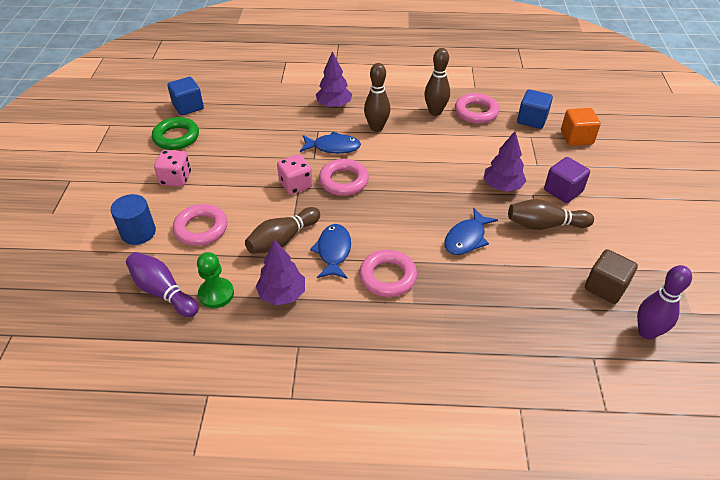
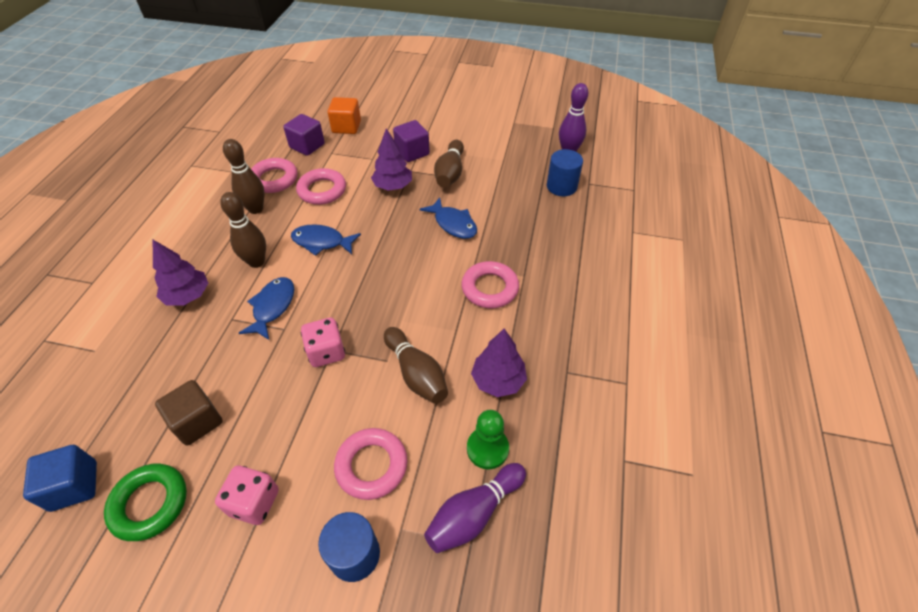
camera: 80 degrees left, 5 degrees up
blue fish [310,224,351,279] -> blue fish moved to [291,224,361,256]
pink ring [319,159,369,196] -> pink ring moved to [296,168,346,205]
blue cube [517,89,553,129] -> purple cube [283,114,325,156]
brown cube [585,249,638,304] -> brown cube moved to [155,380,223,446]
none -> blue cylinder [547,149,583,196]

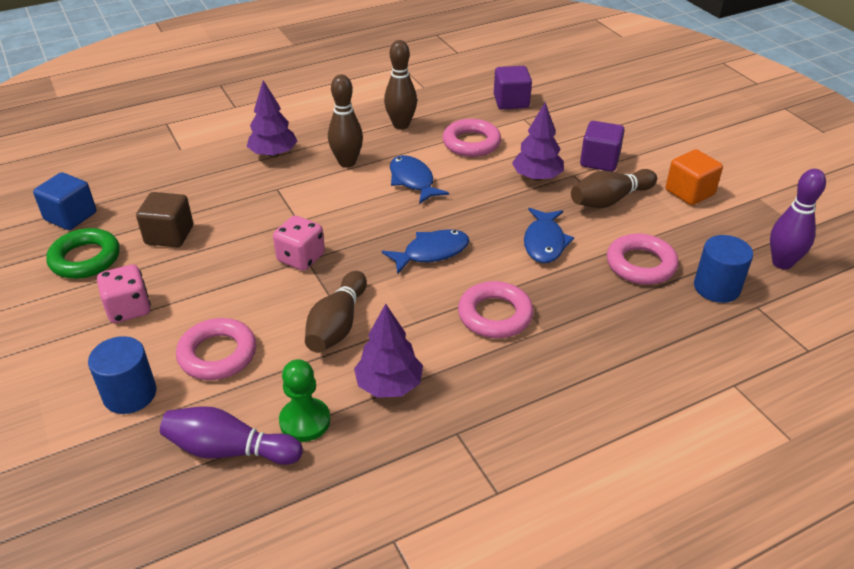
camera: 50 degrees right, 10 degrees down
blue fish [239,277,294,340] -> blue fish moved to [382,229,469,274]
pink ring [251,158,298,193] -> pink ring moved to [607,233,678,285]
orange cube [328,97,361,134] -> orange cube moved to [666,149,723,205]

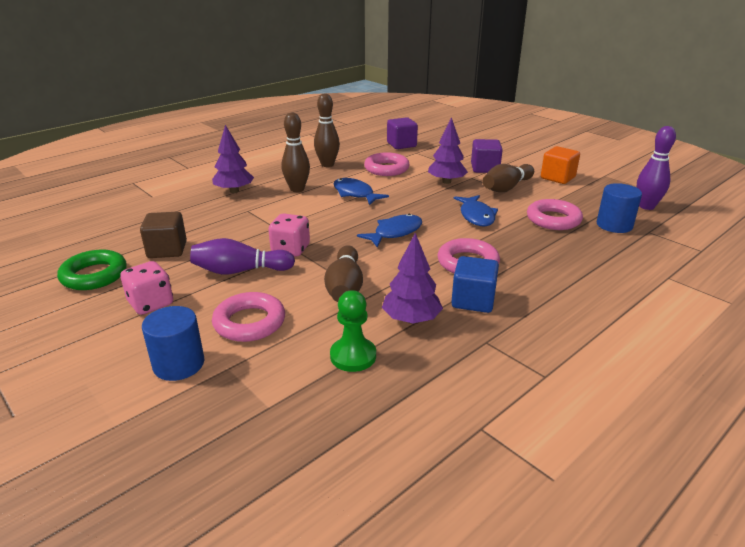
camera: 15 degrees left, 10 degrees down
blue cube [33,172,96,230] -> blue cube moved to [451,256,499,313]
purple bowling pin [160,406,303,465] -> purple bowling pin moved to [190,238,295,275]

